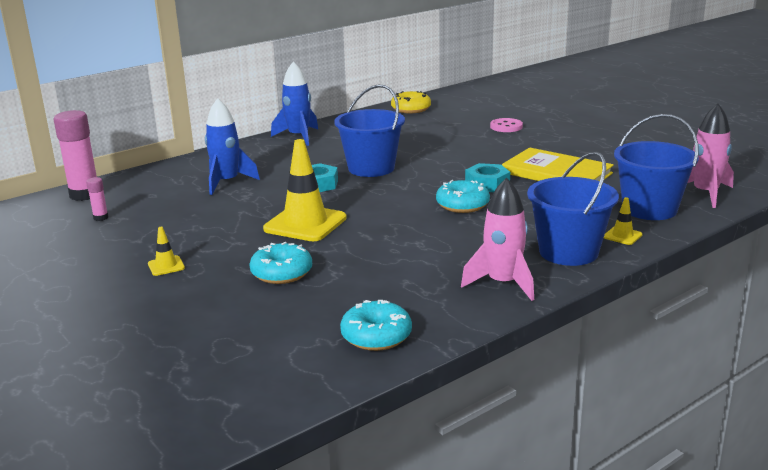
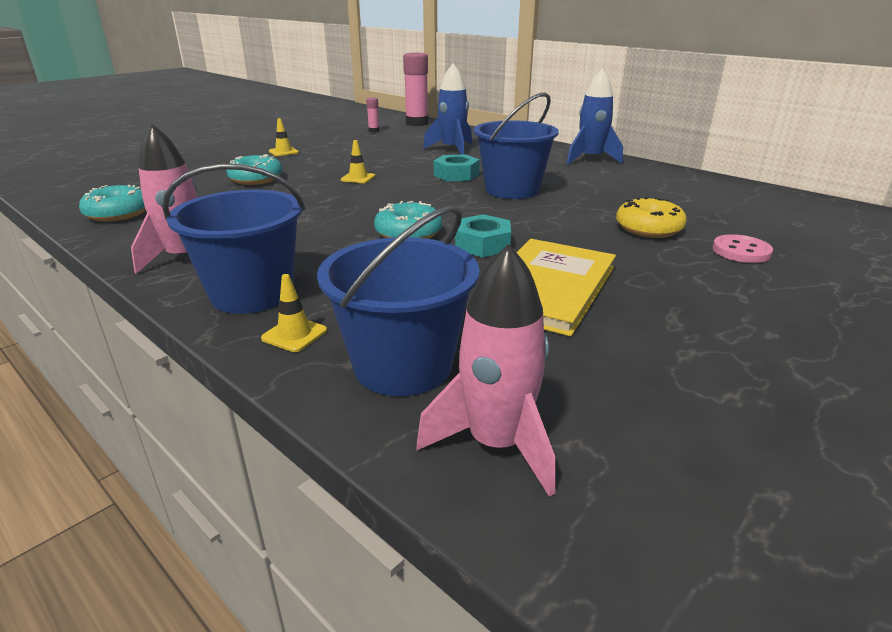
camera: 80 degrees right, 5 degrees up
yellow traffic cone [263,139,347,241] -> yellow traffic cone [341,140,375,183], size x0.45
yellow donut [391,91,431,113] -> yellow donut moved to [616,197,687,238]

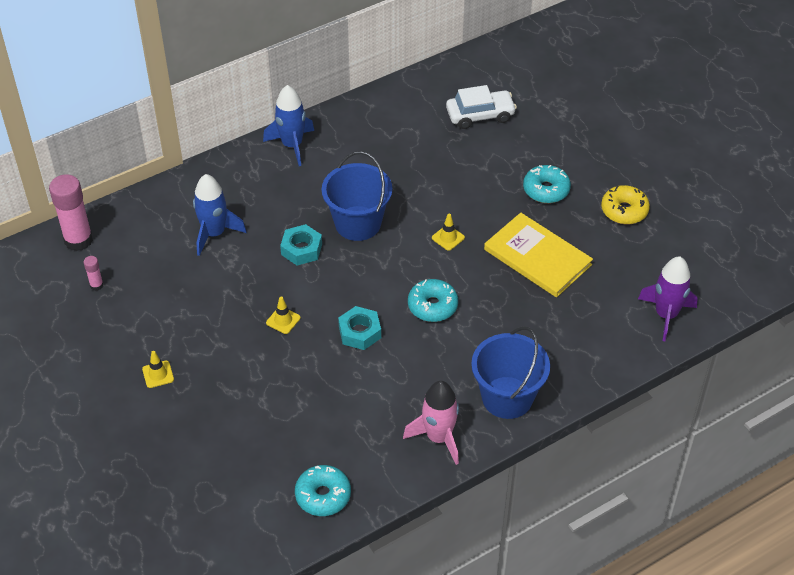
camera: 75 degrees left, 20 degrees up
turquoise donut [226,154,283,185] -> turquoise donut moved to [523,165,571,203]
yellow traffic cone [261,274,327,352] -> yellow traffic cone moved to [432,214,465,251]
blue bucket [317,205,480,396] -> none
pink rocket [416,244,555,497] -> purple rocket [638,256,698,341]
turquoise nut [455,214,511,257] -> turquoise nut moved to [338,306,381,350]
yellow donut [616,197,687,238] -> yellow donut moved to [601,185,650,224]
pink button [712,234,773,263] -> none
none -> white car [446,85,517,129]

